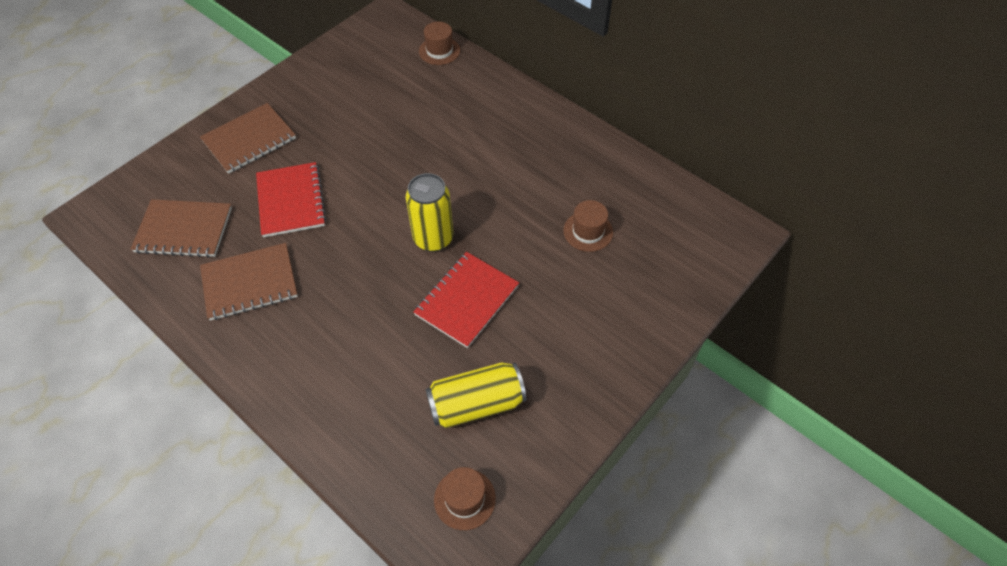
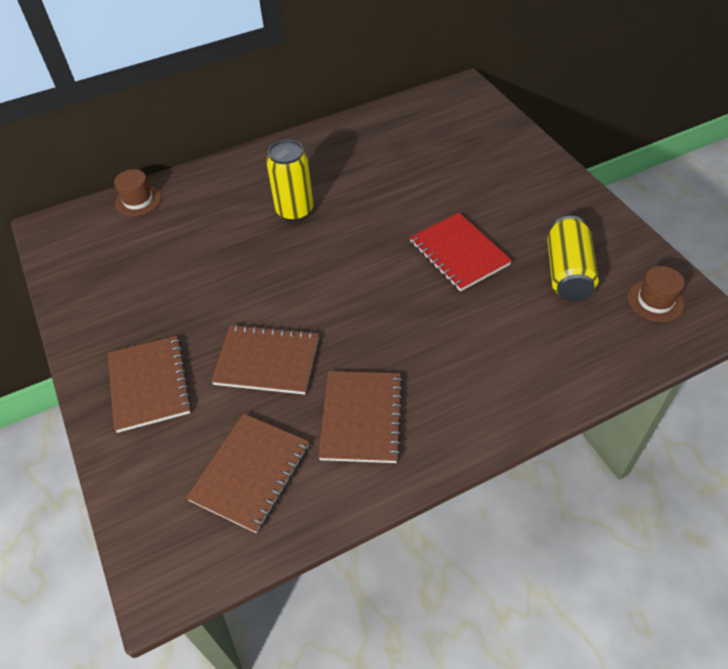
camera: 65 degrees left, 5 degrees down
red notebook [256,162,326,237] -> brown notebook [211,324,319,394]
yellow can [406,173,453,252] -> yellow can moved to [266,139,313,222]
brown hat [563,200,613,252] -> none

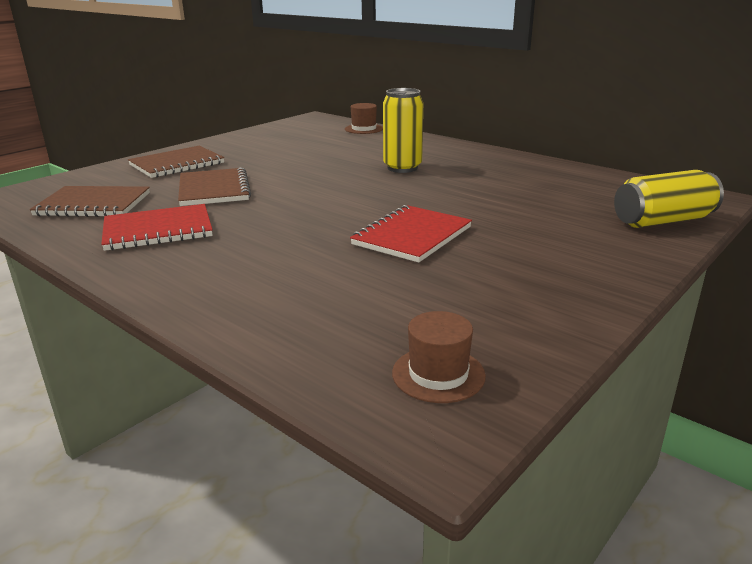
camera: 65 degrees right, 25 degrees down
brown notebook [318,371,403,463] -> red notebook [101,204,213,251]
yellow can [547,216,598,301] -> yellow can moved to [614,170,724,228]

